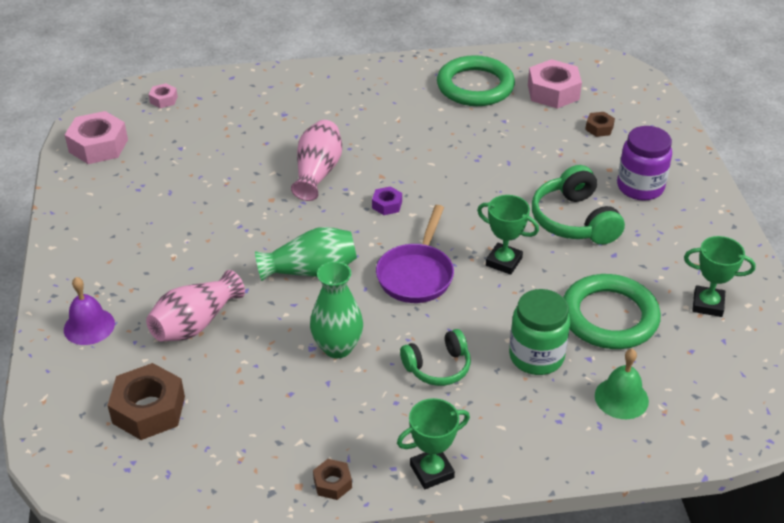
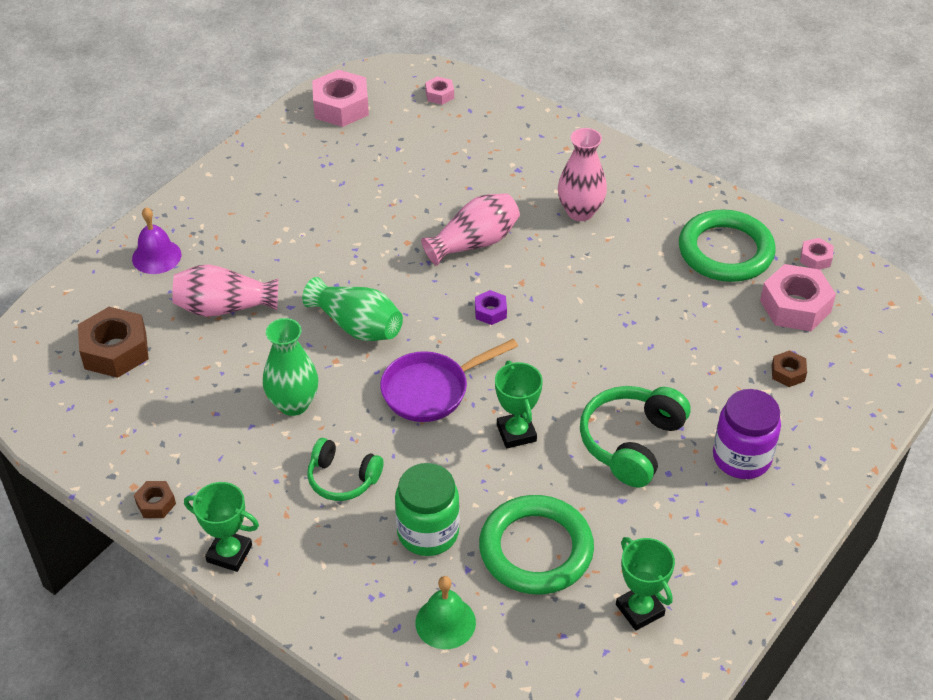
camera: 45 degrees right, 5 degrees up
none -> pink vase [558,128,607,221]
none -> pink nut [800,238,834,270]

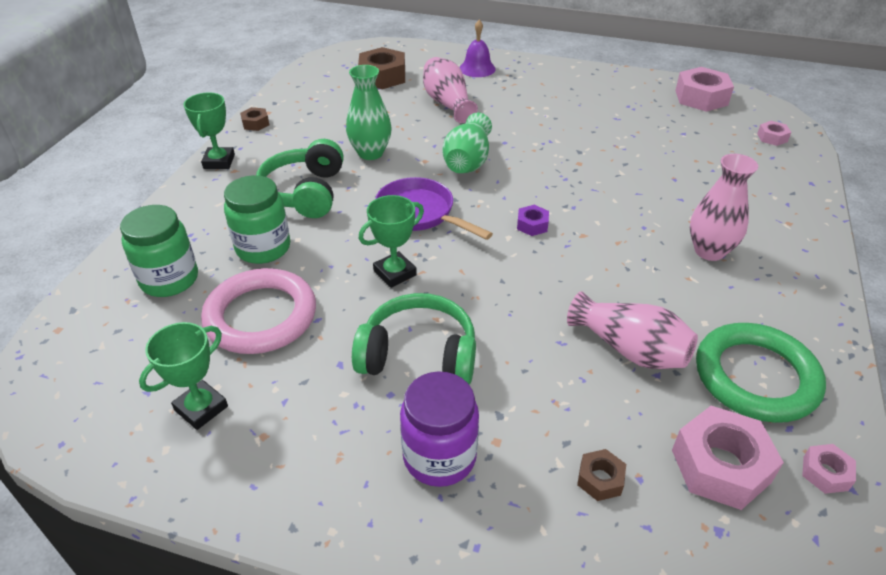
camera: 70 degrees right, 5 degrees down
green headphones [307,438,383,501] -> green headphones [256,139,344,218], size x1.54
green bell [415,576,476,649] -> green jar [120,205,198,297]
pink vase [421,193,520,266] -> pink vase moved to [567,291,698,369]
green ring [479,495,594,594] -> pink ring [201,268,316,354]

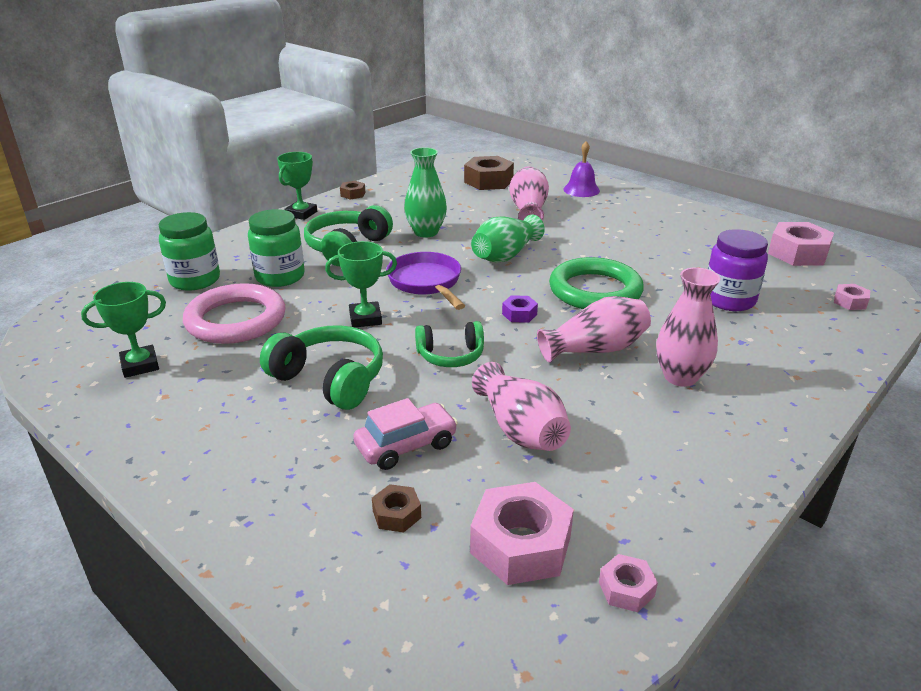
camera: 25 degrees right, 10 degrees down
purple jar [400,371,479,487] -> purple jar moved to [708,229,768,311]
green ring [696,323,826,423] -> green ring moved to [549,257,644,309]
none -> pink car [353,398,458,470]
none -> green headphones [415,321,484,367]
none -> pink vase [537,296,651,363]

